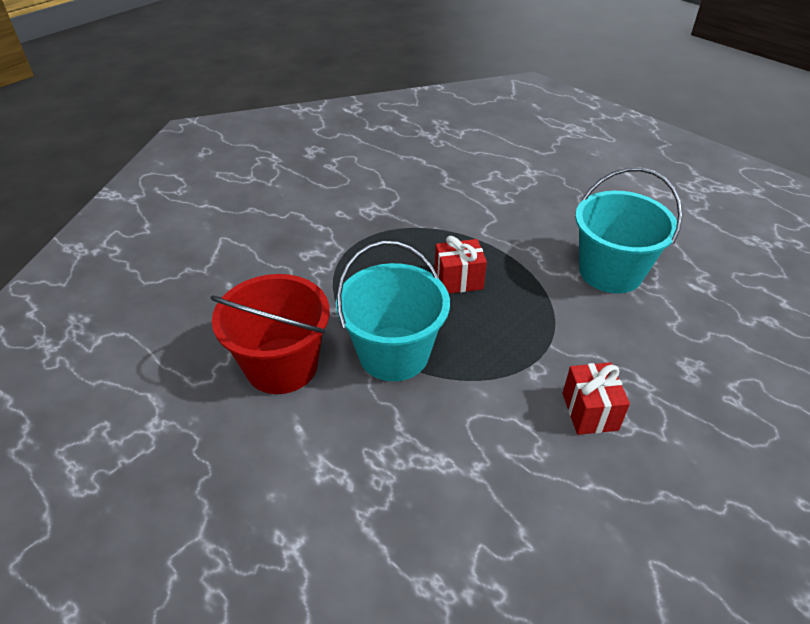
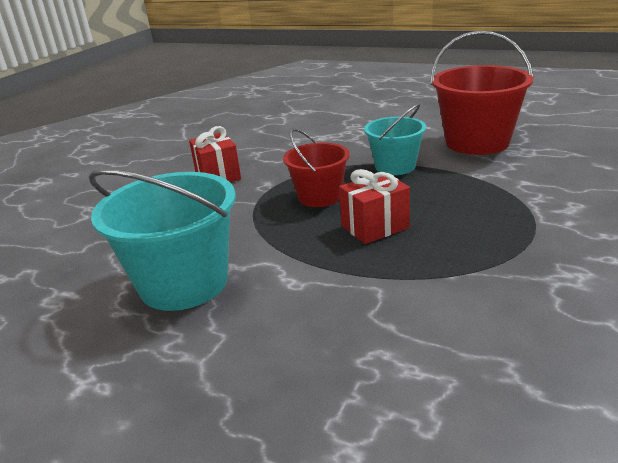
camera: 165 degrees right, 15 degrees down
turquoise bucket [336,241,450,381] -> turquoise bucket [364,104,426,175], size x0.61
none -> red bucket [283,129,350,207]

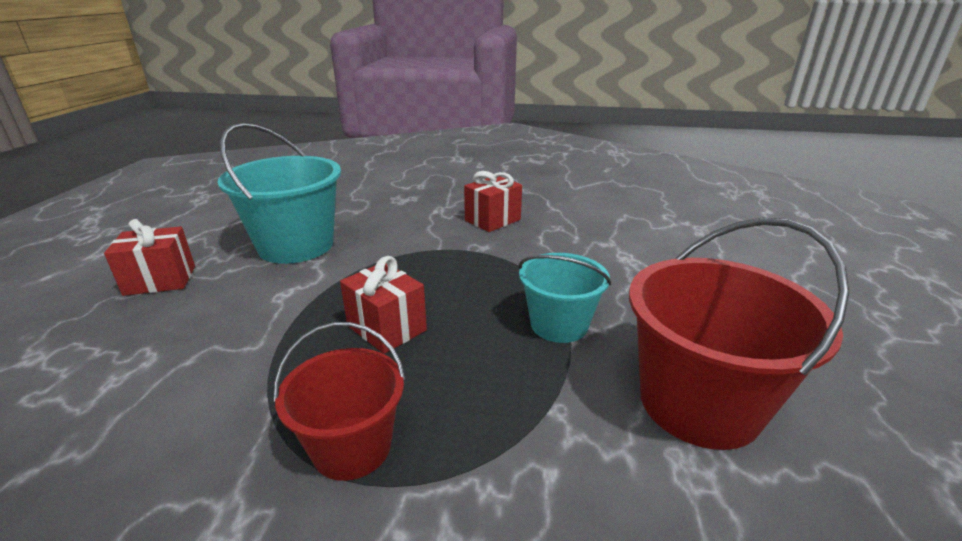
camera: 70 degrees right, 0 degrees up
red bucket [283,129,350,207] -> red bucket moved to [273,322,406,481]
none -> red gift [104,219,195,296]

